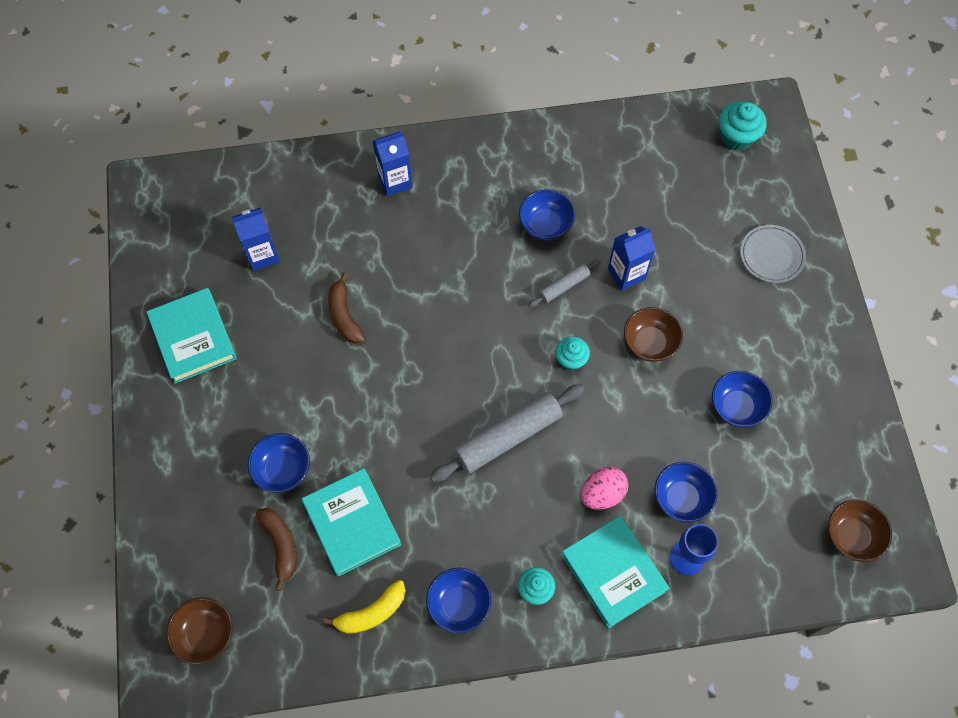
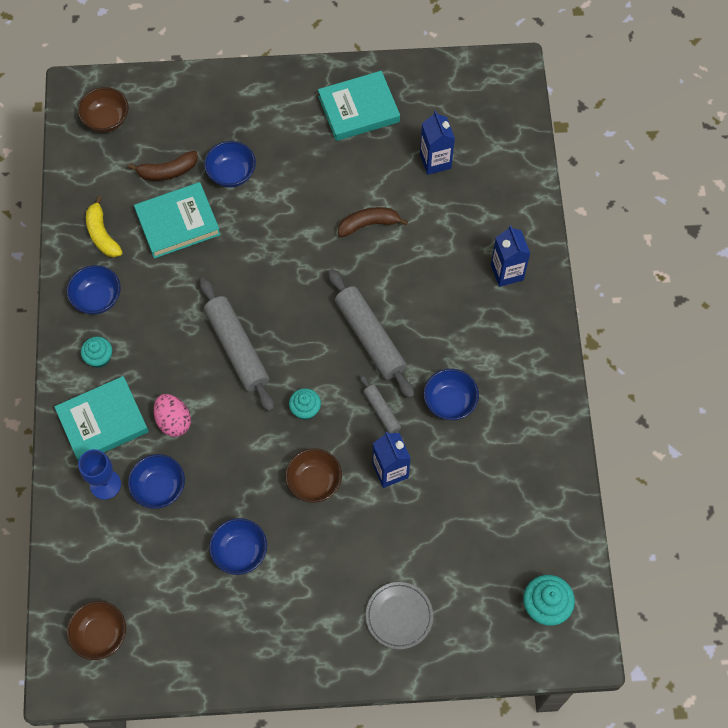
camera: 95 degrees right, 0 degrees up
none -> grey rolling pin [328,269,414,399]

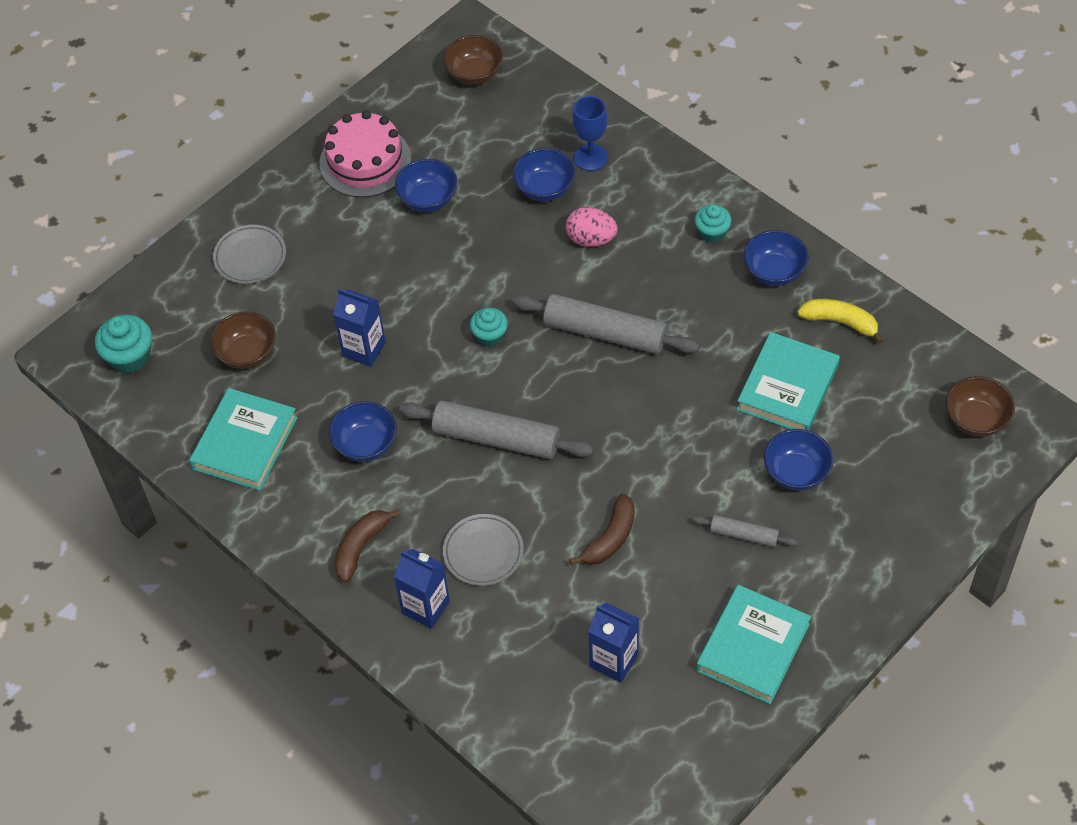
camera: 140 degrees right, 10 degrees down
turquoise book [54,376,149,462] -> turquoise book moved to [189,388,298,491]
brown banana [128,151,197,181] -> brown banana moved to [334,509,401,583]
brown bowl [285,448,342,503] -> brown bowl moved to [210,311,276,369]
grey rolling pin [360,375,405,444] -> grey rolling pin moved to [692,515,798,547]
none -> pink cake [320,111,411,198]
none -> grey plate [443,514,524,586]

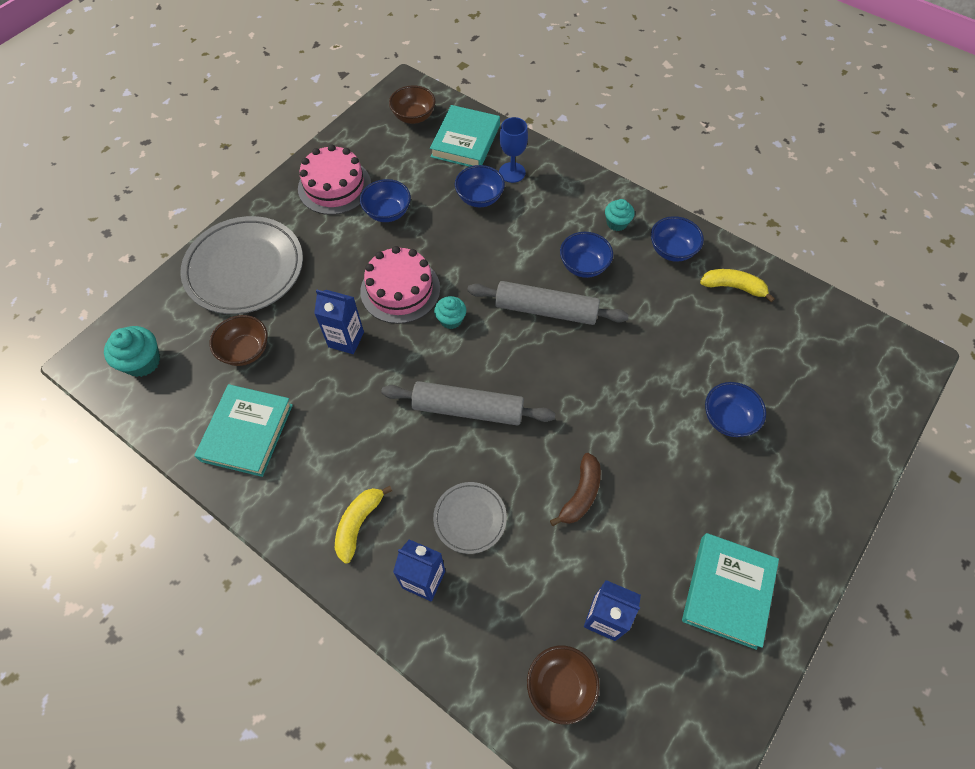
camera: 10 degrees left, 5 degrees up
grey plate [213,225,286,284] -> grey plate [180,216,303,314], size x1.97
blue bowl [329,401,397,462] -> blue bowl moved to [560,232,613,278]
brown banana [334,509,401,583] -> yellow banana [335,486,392,564]
pink egg [566,207,618,247] -> none
grey rolling pin [692,515,798,547] -> none
turquoise book [737,332,840,430] -> turquoise book moved to [430,105,500,167]
brown bowl [946,376,1015,437] -> brown bowl moved to [527,646,600,724]
none -> pink cake [360,246,440,324]

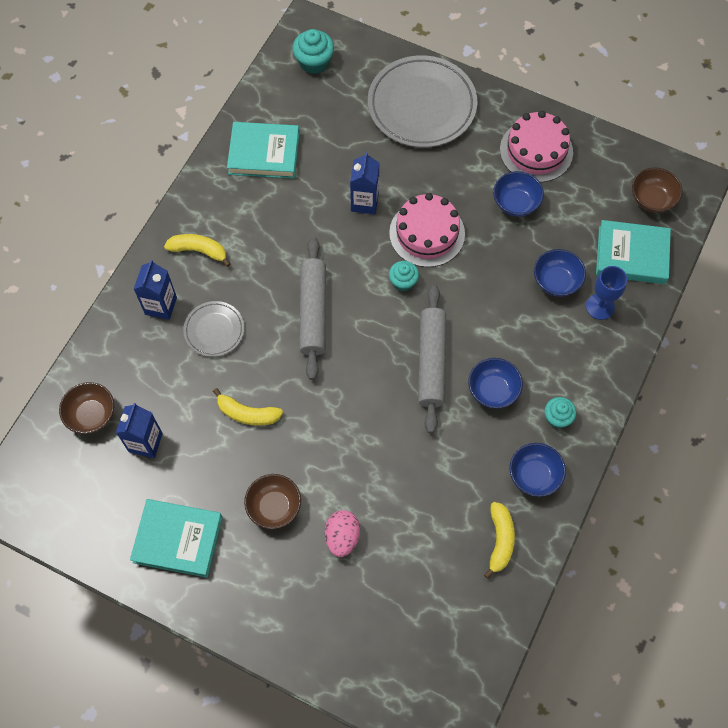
camera: 80 degrees right, 5 degrees up
brown bowl [210,315,268,366] -> brown bowl moved to [244,474,301,529]
brown banana [550,453,601,526] -> yellow banana [213,388,283,426]
blue bowl [705,382,766,437] -> pink egg [325,510,360,557]

